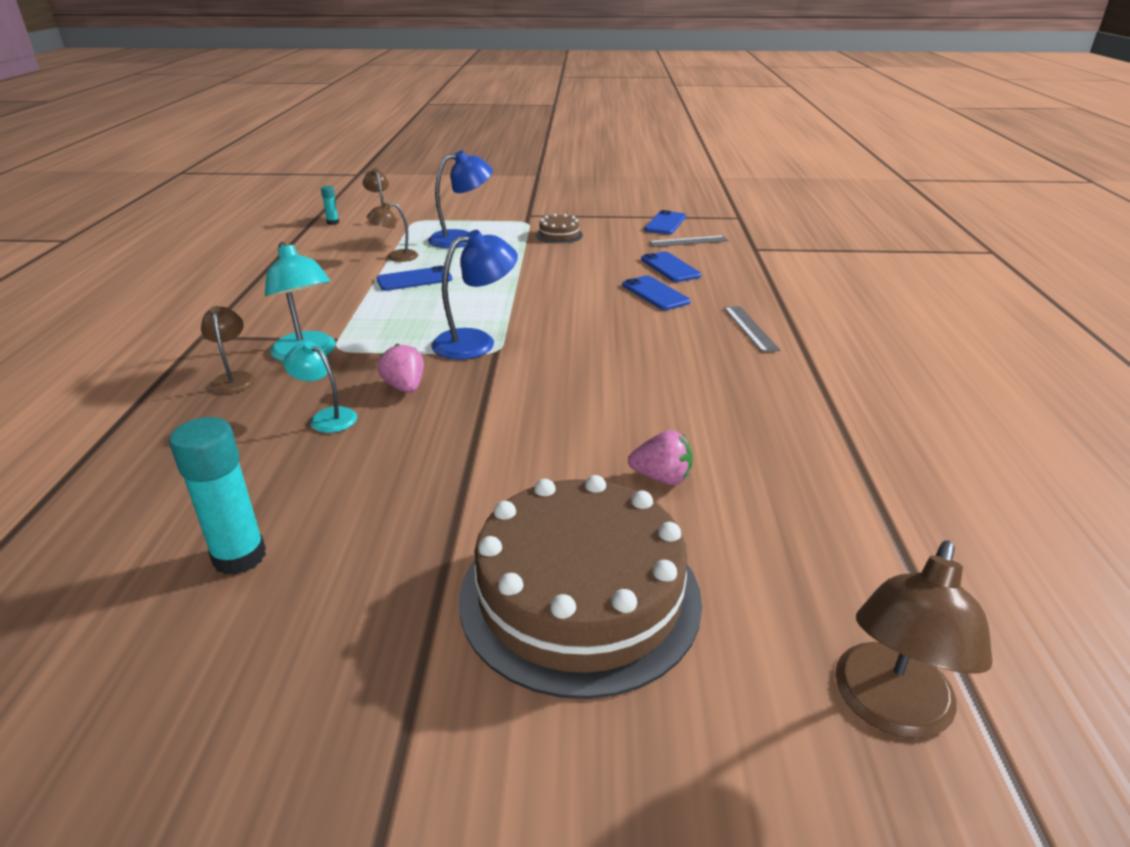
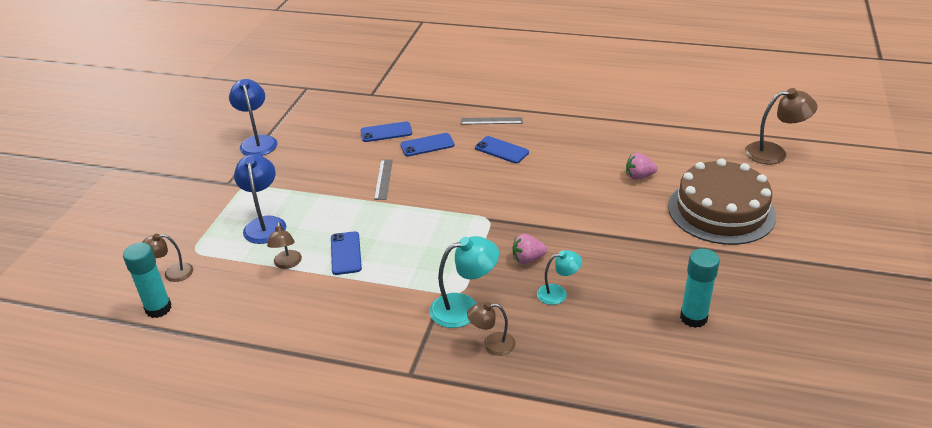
camera: 75 degrees left, 5 degrees up
turquoise lamp [283,341,357,433] -> turquoise lamp turned 150 degrees counterclockwise [537,250,582,305]
turquoise glue stick [321,186,339,225] -> turquoise glue stick [123,243,172,318], size x2.02
blue lamp [431,230,518,360] -> blue lamp moved to [229,79,277,156]
brown cake [536,214,583,244] -> none
pink strawberry [628,430,693,485] -> pink strawberry turned 120 degrees counterclockwise [626,153,658,180]
blue phone [645,210,686,234] -> blue phone moved to [475,136,529,163]
grey ruler [649,236,729,247] -> grey ruler moved to [374,159,393,200]
brown lamp [835,540,992,739] -> brown lamp turned 45 degrees counterclockwise [745,88,818,164]

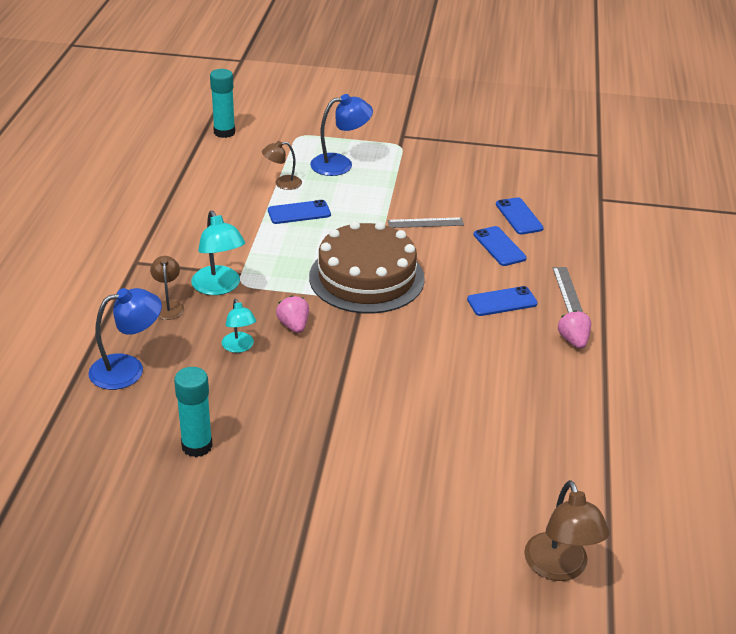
camera: 80 degrees right, 0 degrees up
brown lamp [142,234,193,282] -> none
blue lamp [229,79,277,156] -> blue lamp moved to [88,288,162,390]
blue phone [475,136,529,163] -> blue phone turned 45 degrees clockwise [467,286,538,316]
pink strawberry [626,153,658,180] -> pink strawberry moved to [558,310,591,349]
brown cake [668,159,776,245] -> brown cake moved to [309,221,425,314]

